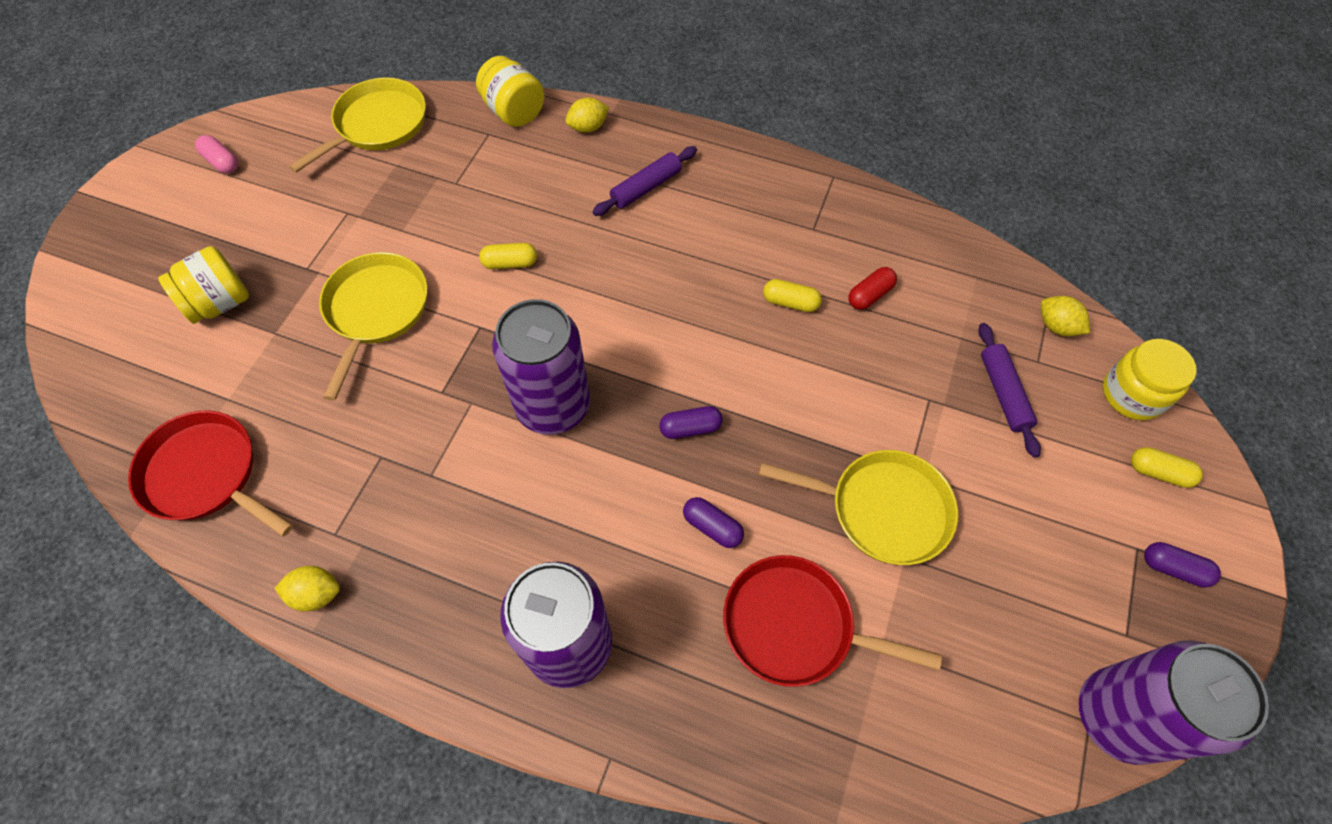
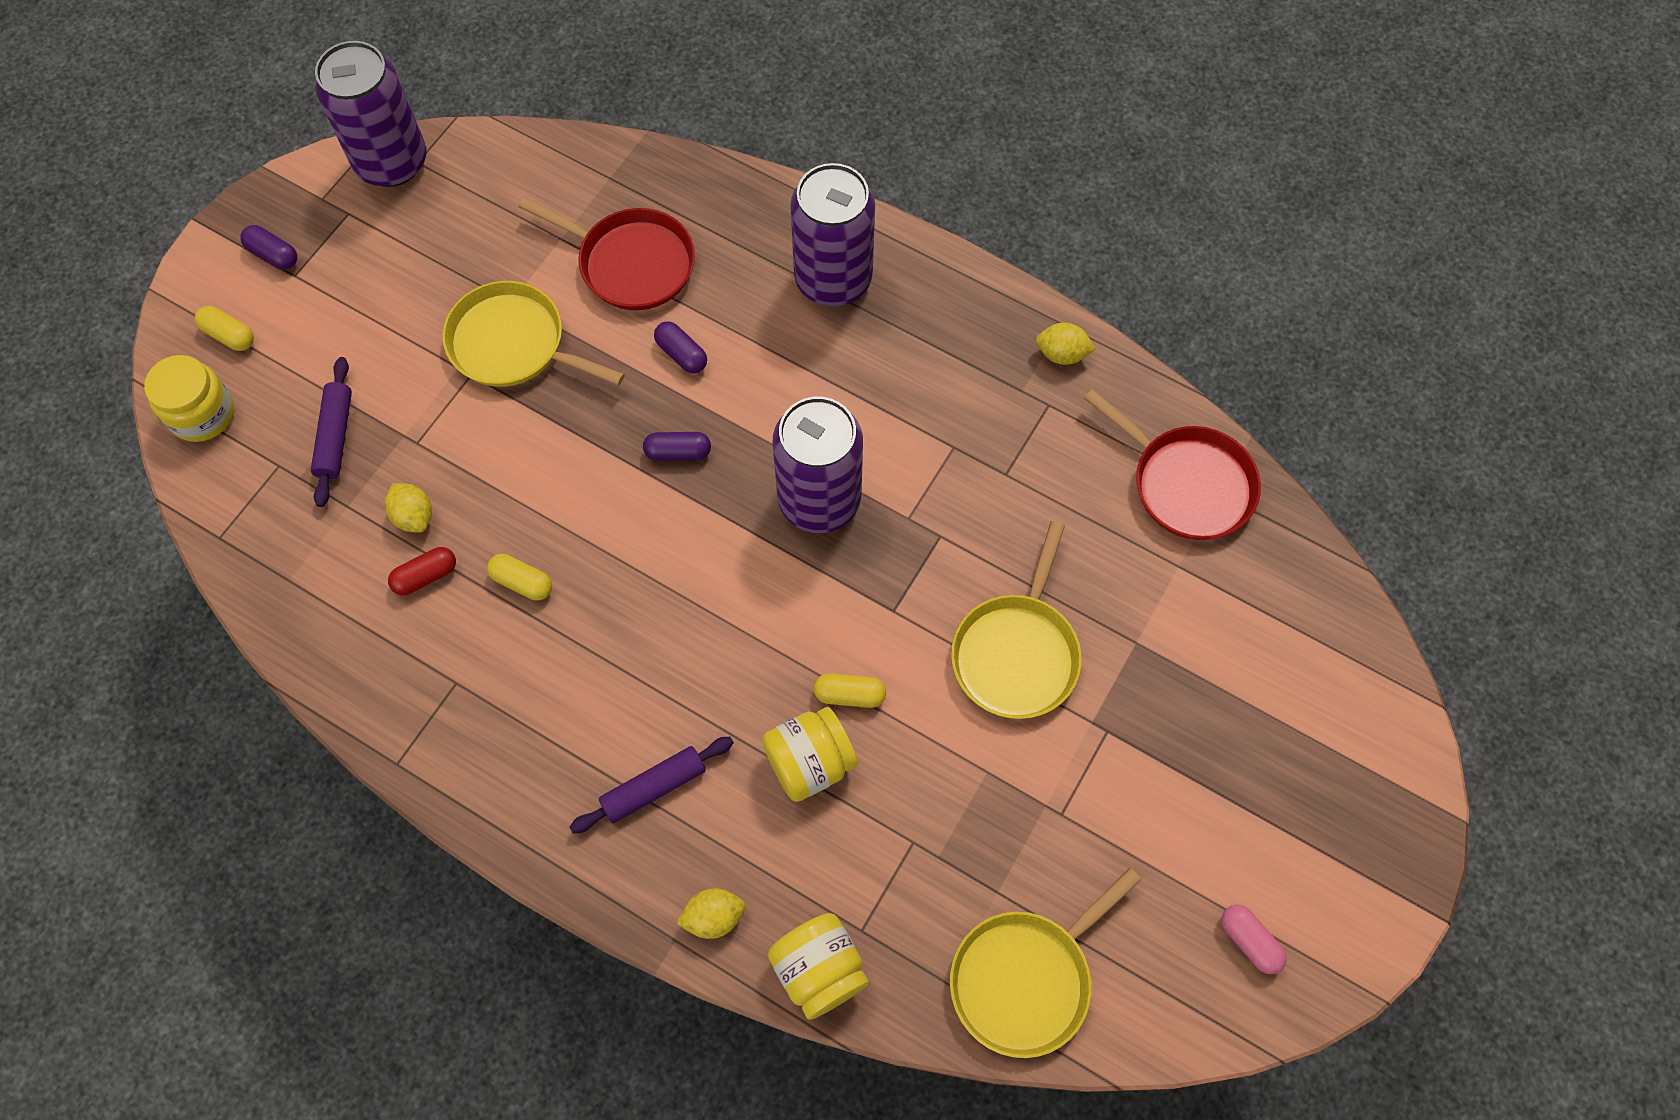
camera: 170 degrees left, 5 degrees up
yellow jar [158,246,249,324] -> yellow jar moved to [762,707,858,802]
yellow lemon [1041,296,1090,336] -> yellow lemon moved to [385,483,432,533]

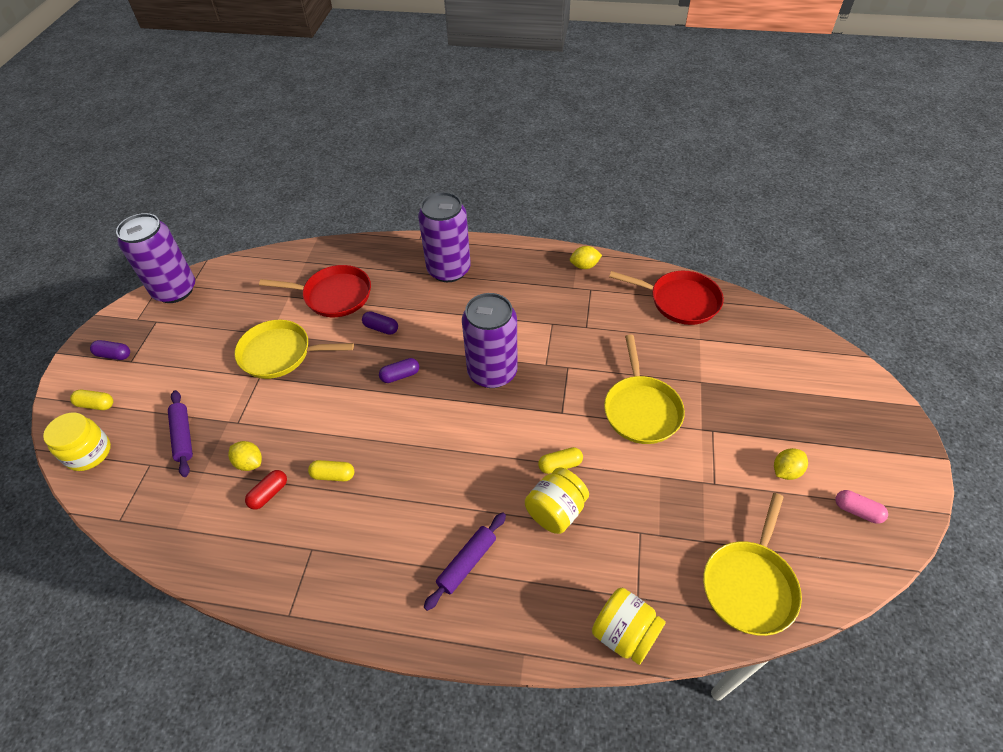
camera: 20 degrees left, 15 degrees down
yellow lemon [676,888,745,939] -> yellow lemon moved to [774,448,808,480]

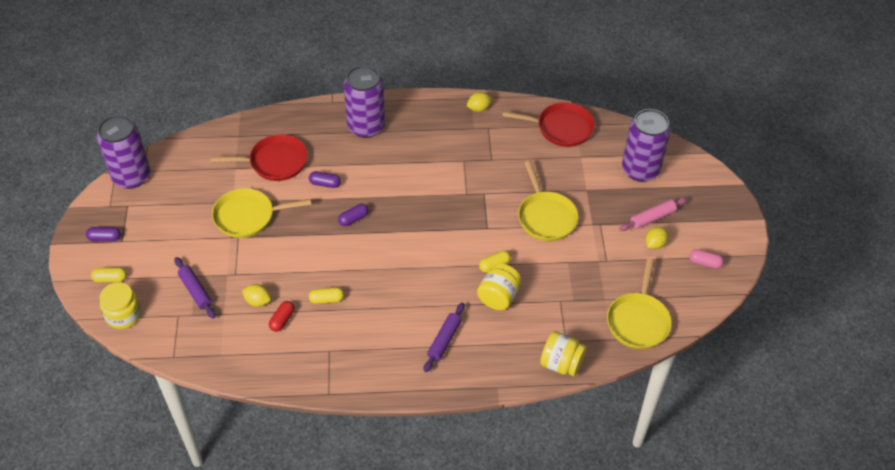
camera: 15 degrees left, 0 degrees up
purple can [462,293,518,388] -> purple can moved to [622,109,671,182]
none -> pink rolling pin [619,197,688,231]

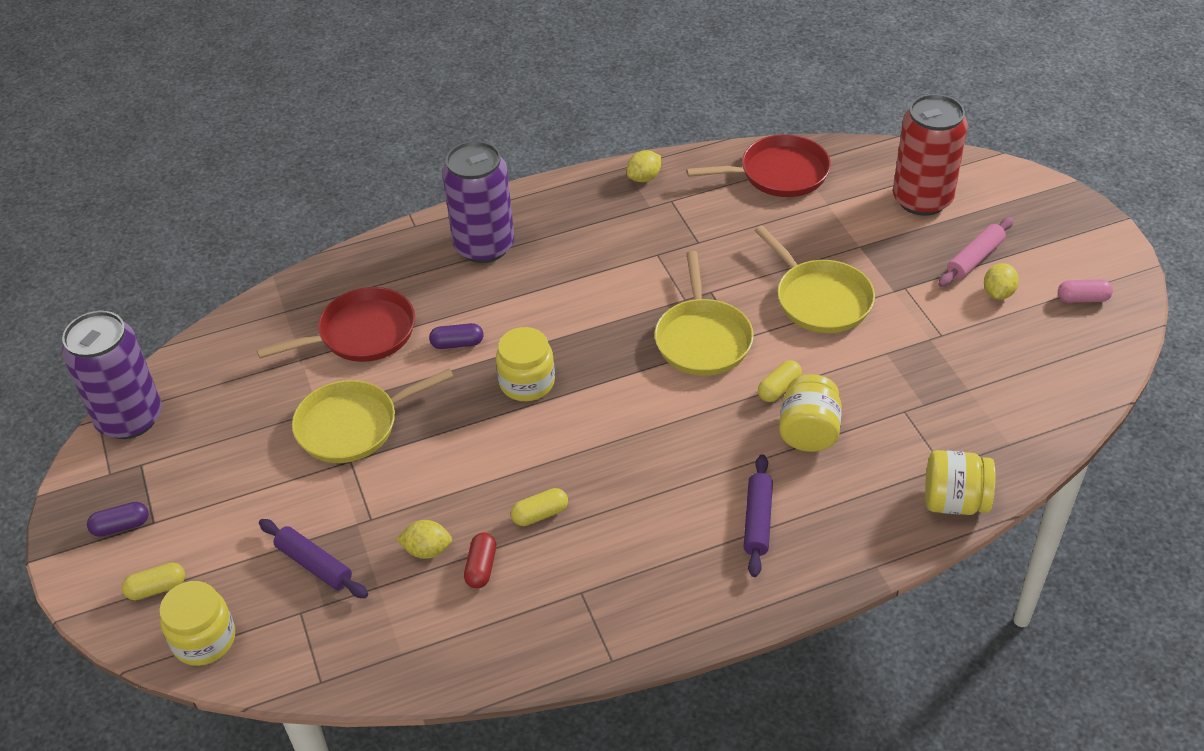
camera: 15 degrees left, 5 degrees down
purple capsule [338,204,369,226] -> yellow jar [496,327,555,401]
yellow pan [607,258,672,349] -> yellow pan moved to [655,251,754,376]
purple can [622,109,671,182] -> red can [893,94,968,216]

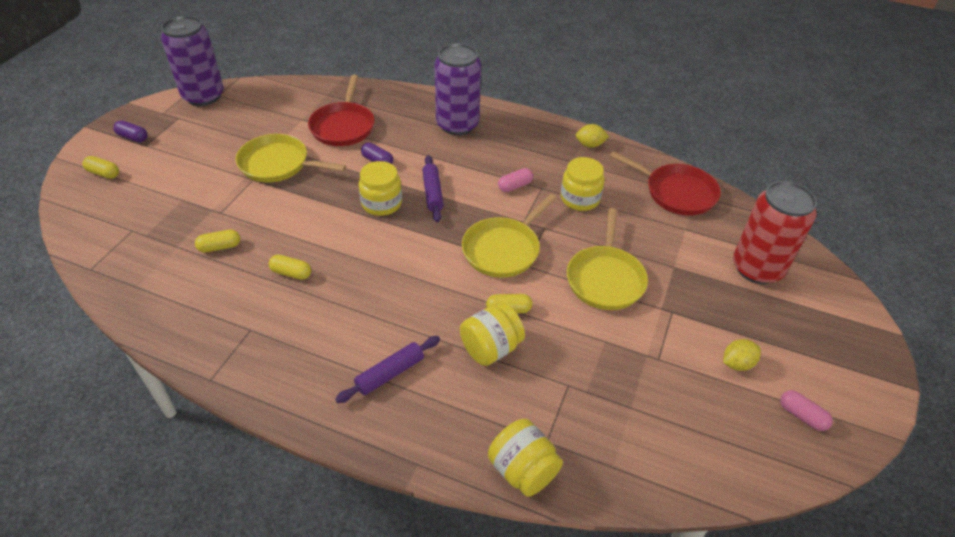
camera: 40 degrees right, 0 degrees up
yellow jar [159,581,235,666] -> yellow jar moved to [561,157,605,211]
red pan [257,287,415,362] -> red pan turned 75 degrees clockwise [308,75,375,146]
purple rolling pin [259,519,368,599] -> purple rolling pin moved to [422,155,444,222]
yellow lemon [397,520,452,559] -> yellow capsule [195,230,240,252]
red capsule [464,533,496,589] -> none
pink rolling pin [938,217,1014,287] -> none
none -> pink capsule [498,168,533,192]

